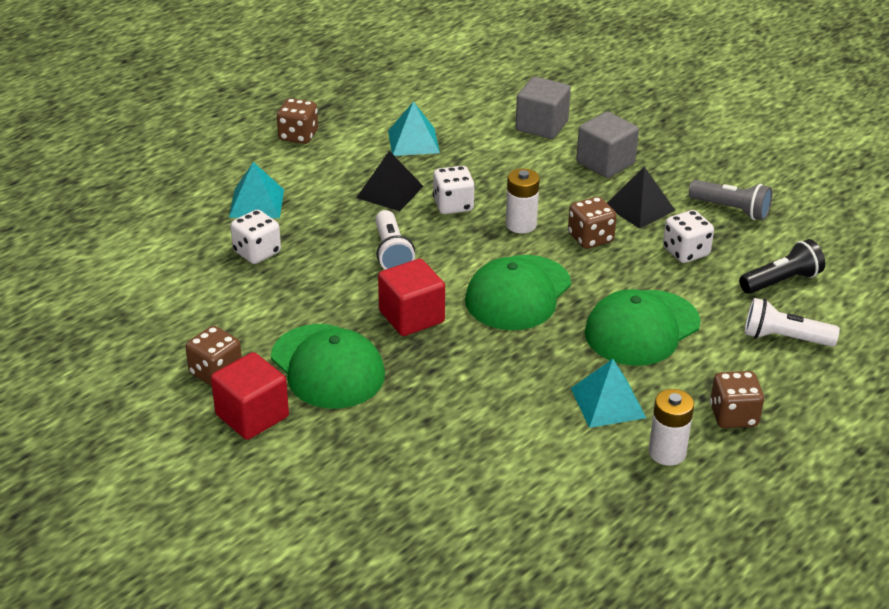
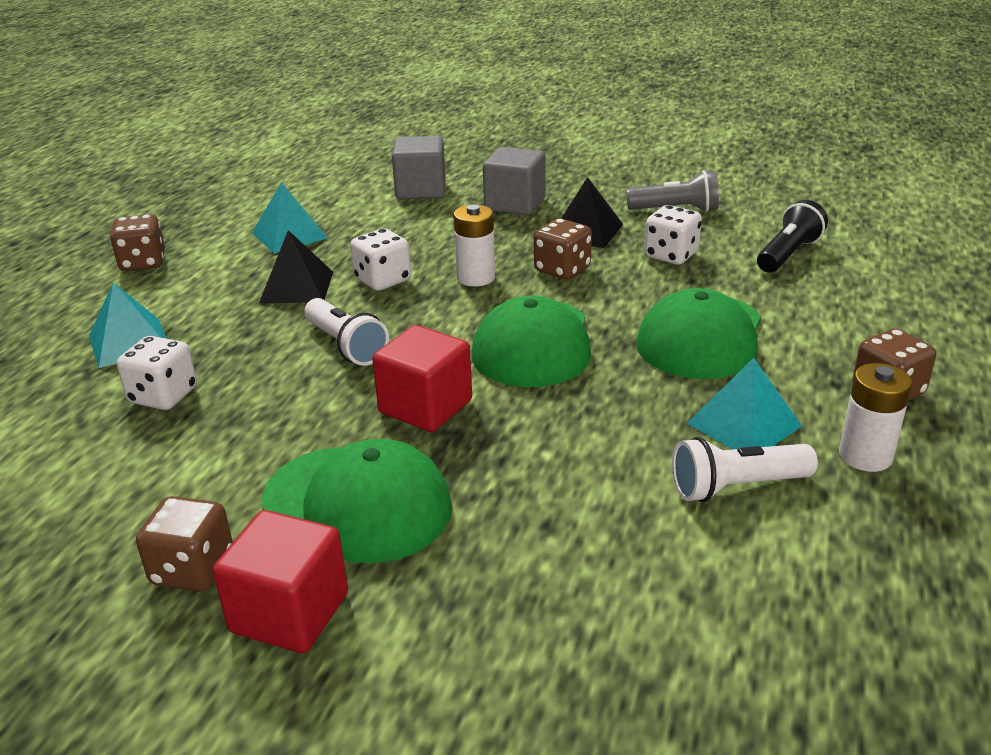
camera: 25 degrees left, 5 degrees down
white flashlight [745,298,840,347] -> white flashlight moved to [672,437,818,502]

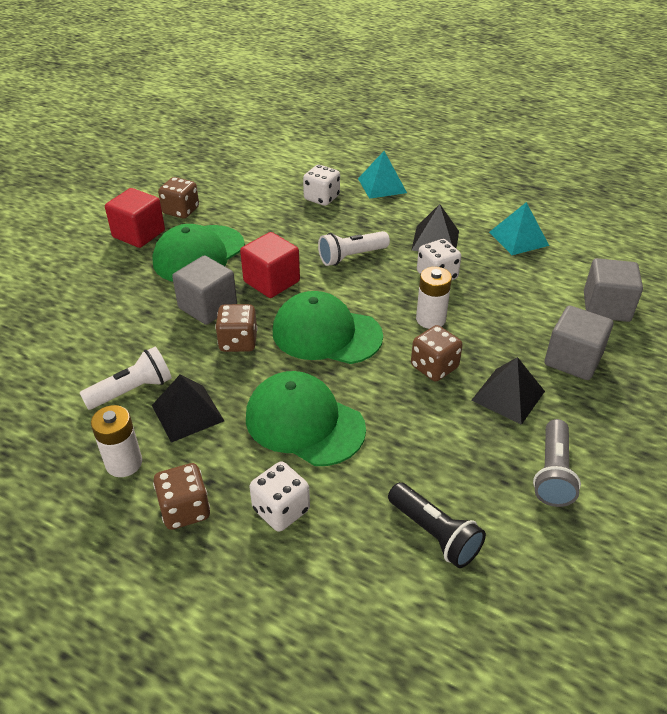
camera: 100 degrees right, 10 degrees up
brown dice [110,214,165,271] -> brown dice moved to [215,304,258,352]
white dice [644,205,702,265] -> white dice moved to [250,462,310,532]
white flashlight [672,437,818,502] -> white flashlight turned 60 degrees clockwise [80,347,172,410]
turquoise pyramid [687,358,802,449] -> black pyramid [152,375,224,443]
none -> grey cube [172,255,237,325]

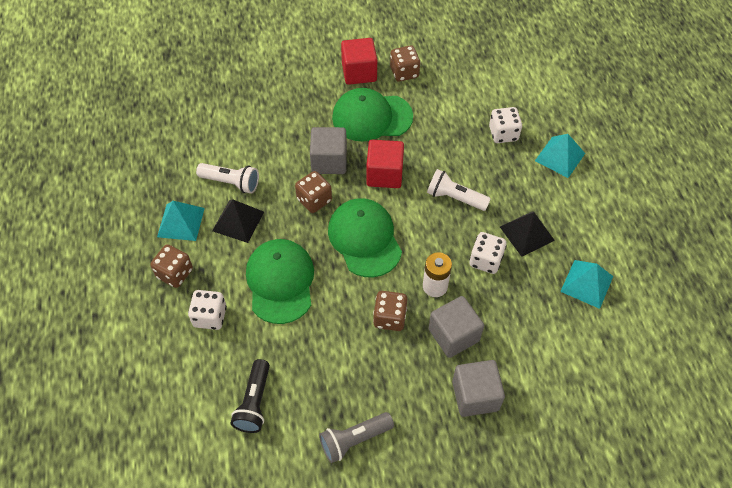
camera: 50 degrees right, 15 degrees up
white battery [91,405,142,477] -> turquoise pyramid [157,201,205,241]
black pyramid [471,357,545,425] -> none
grey cube [584,258,643,322] -> grey cube moved to [428,296,484,358]

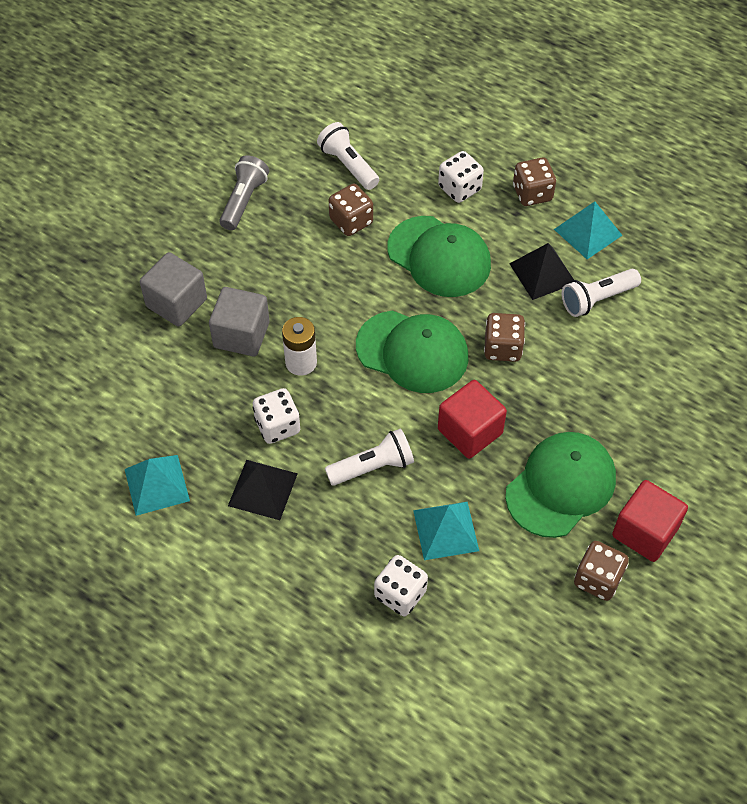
camera: 135 degrees right, 0 degrees up
black flashlight [231,359,270,433] -> white flashlight [317,122,379,190]
grey cube [310,127,347,174] -> none
brown dice [373,291,407,331] -> brown dice moved to [329,184,373,236]
turquoise pyramid [535,134,585,178] -> turquoise pyramid moved to [413,502,479,560]

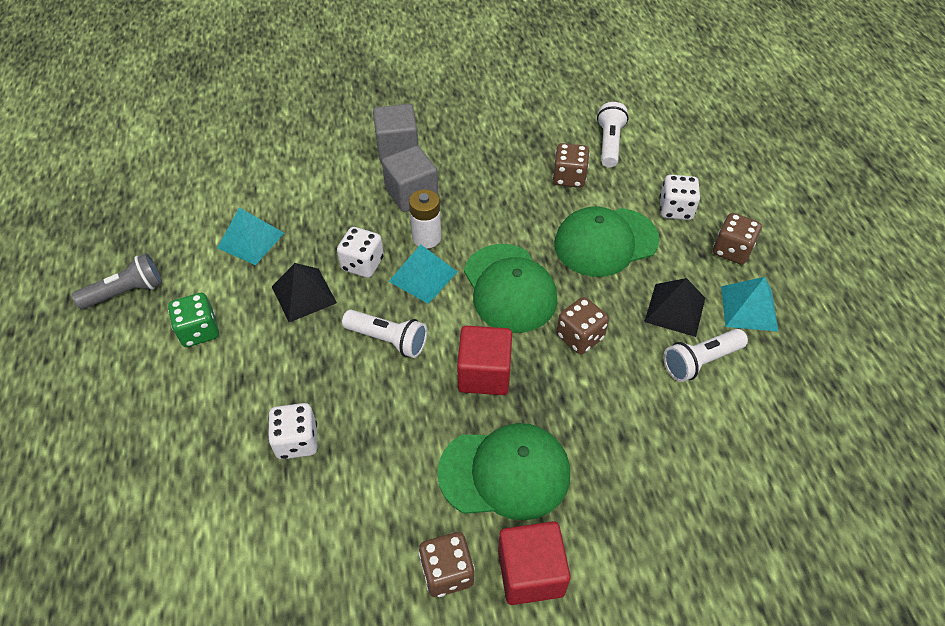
camera: 45 degrees right, 5 degrees down
grey flashlight [219,155,269,230] -> grey flashlight moved to [72,253,162,309]
green cap [387,216,491,297] -> green cap turned 75 degrees clockwise [554,206,660,277]
turquoise pyramid [413,502,479,560] -> turquoise pyramid moved to [388,244,457,304]
white flashlight [562,269,641,317] -> white flashlight turned 45 degrees counterclockwise [664,329,748,382]
none -> green dice [168,293,219,347]

